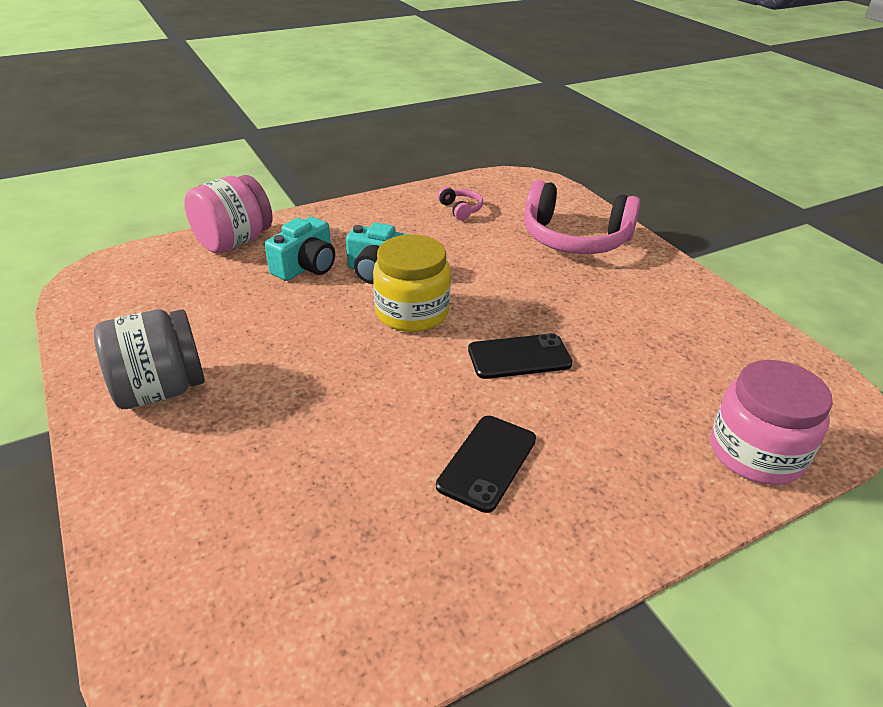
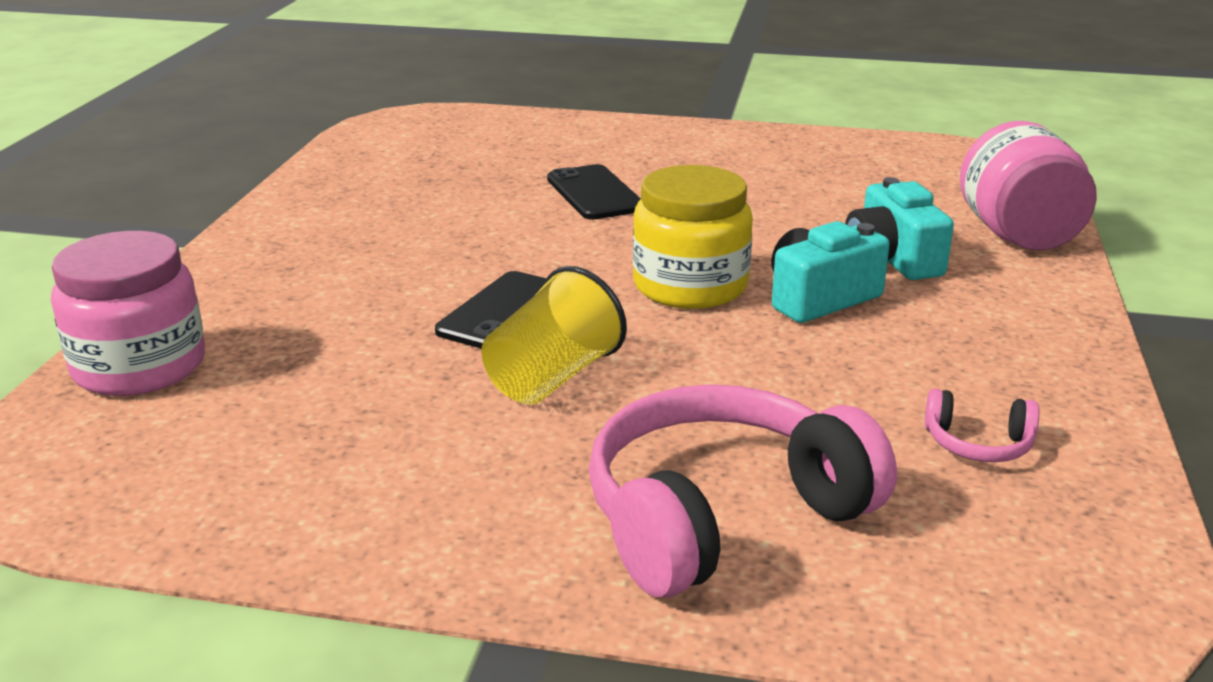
camera: 130 degrees right, 10 degrees down
grey jar [94,309,205,409] -> none
black phone [436,416,536,513] -> black phone moved to [547,164,641,220]
none -> yellow cup [481,266,627,405]

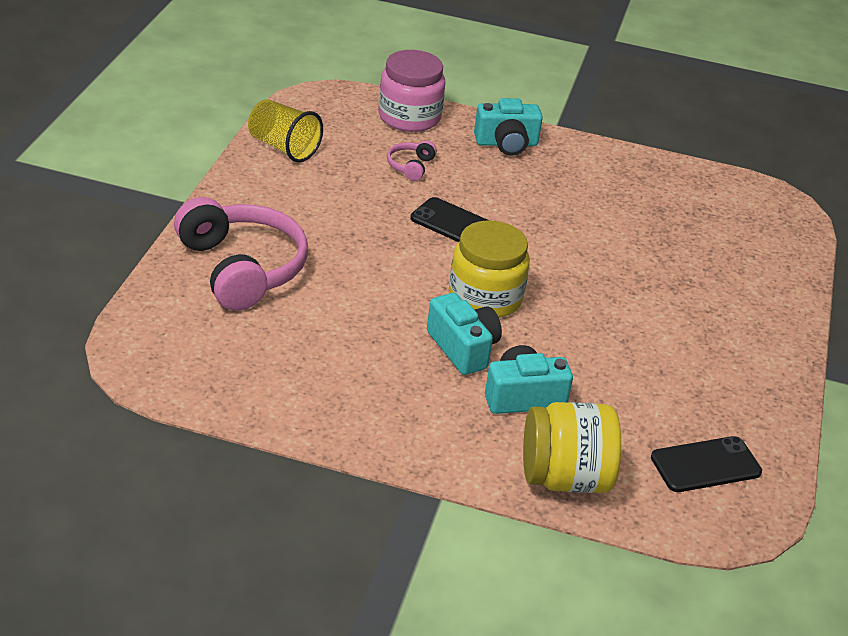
camera: 90 degrees right, 10 degrees up
yellow cup [481,266,627,405] -> yellow cup moved to [248,99,323,163]
black phone [547,164,641,220] -> black phone moved to [651,436,762,492]
pink headphones [925,389,1039,462] -> pink headphones moved to [387,140,437,181]
pink jar [960,121,1097,250] -> yellow jar [523,402,621,493]
none -> turquoise camera [474,98,543,156]

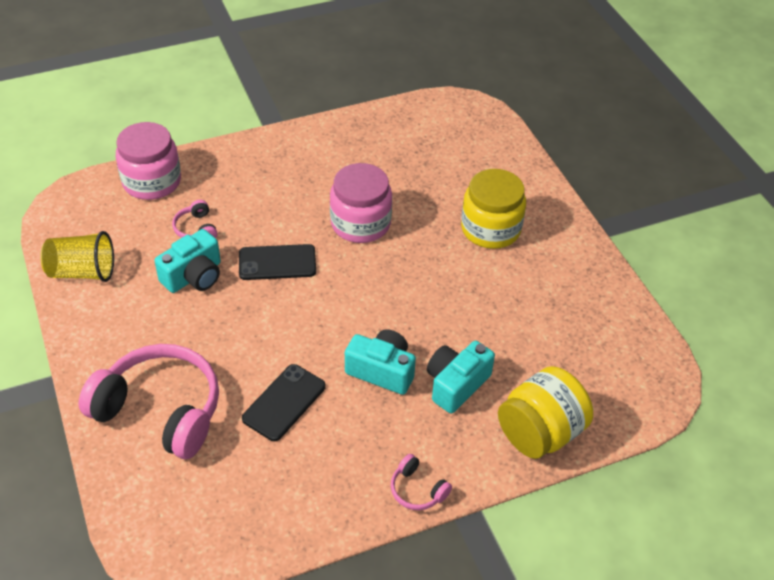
camera: 35 degrees left, 10 degrees up
yellow jar [449,220,530,318] -> yellow jar moved to [461,169,526,249]
turquoise camera [474,98,543,156] -> turquoise camera moved to [155,229,221,293]
black phone [651,436,762,492] -> black phone moved to [242,364,326,441]
none -> pink jar [330,163,392,243]
none -> pink headphones [391,454,452,510]

